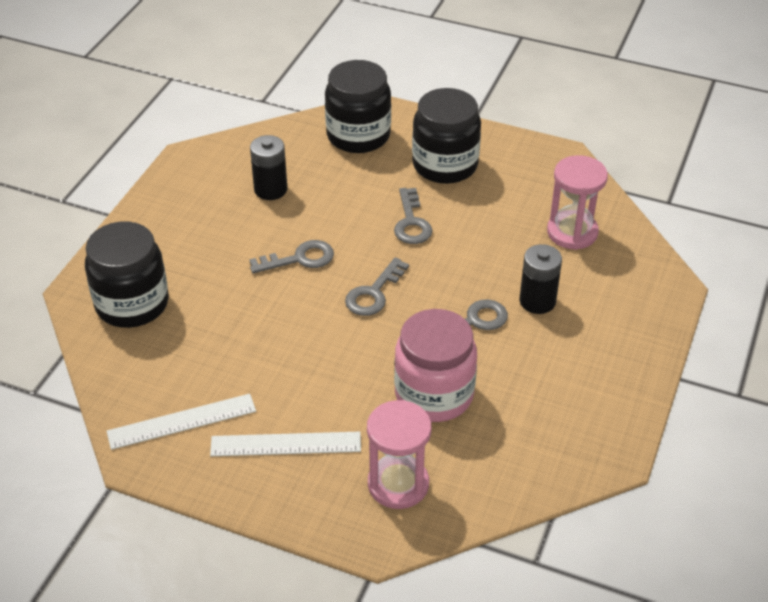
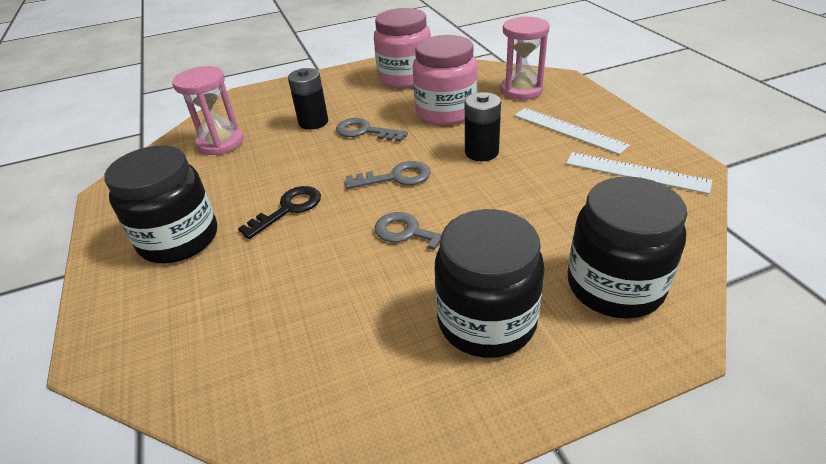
camera: 130 degrees left, 5 degrees down
black battery [250,135,287,200] -> black battery moved to [465,92,501,161]
black jar [325,60,391,153] -> black jar moved to [435,209,545,358]
grey key [394,188,433,244] -> black key [238,186,321,239]
none -> pink jar [374,8,431,88]

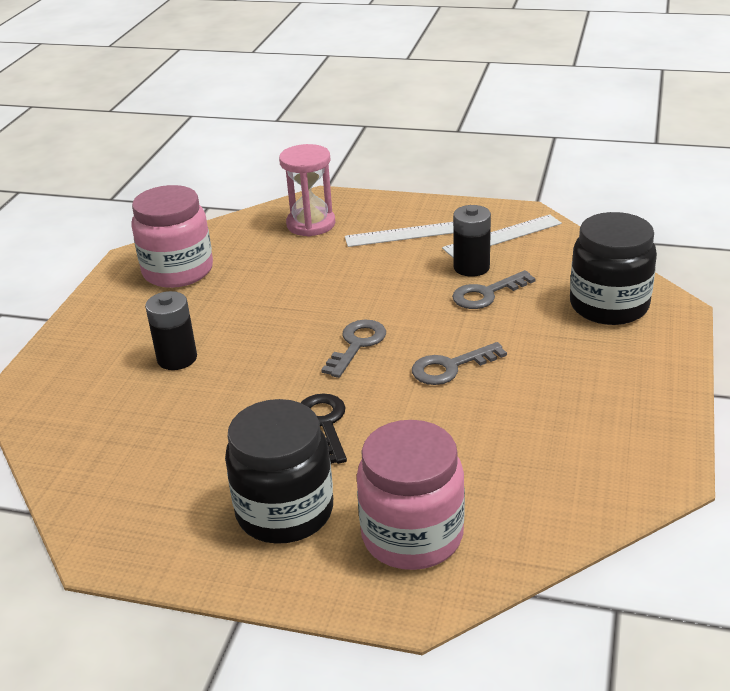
camera: 55 degrees left, 5 degrees down
pink hourglass [172,66,243,155] -> none
grey key [336,118,408,142] -> grey key moved to [452,270,536,309]
pink jar [413,35,478,125] -> pink jar moved to [357,420,465,570]
black jar [435,209,545,358] -> none
black battery [465,92,501,161] -> black battery moved to [453,205,491,277]

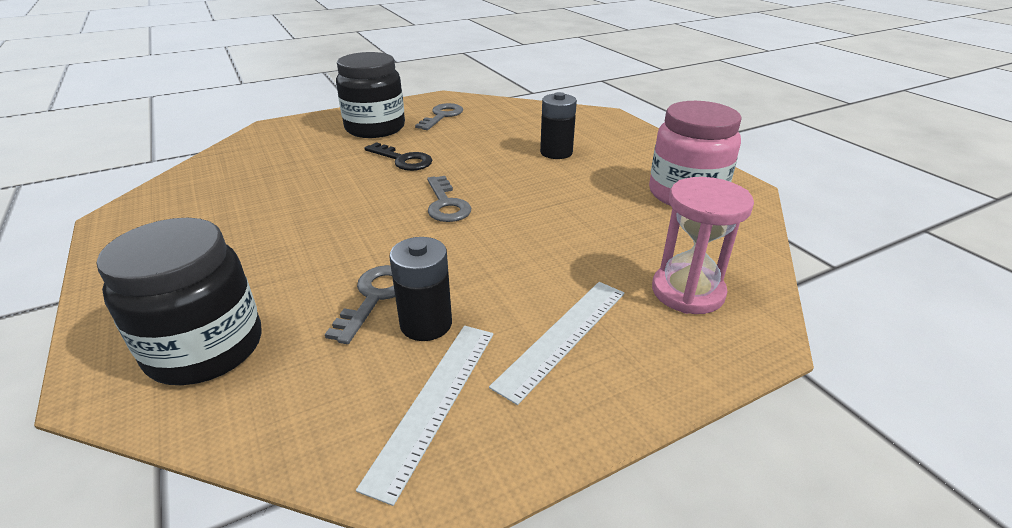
camera: 135 degrees right, 0 degrees up
pink jar [357,420,465,570] -> none
grey key [412,342,507,385] -> grey key moved to [415,103,463,130]

